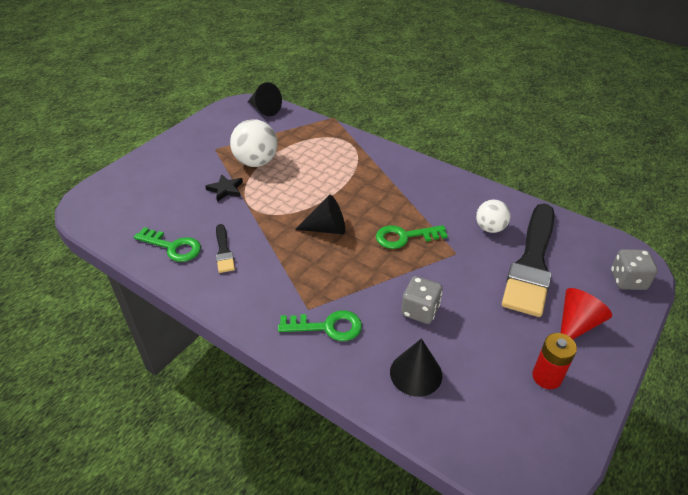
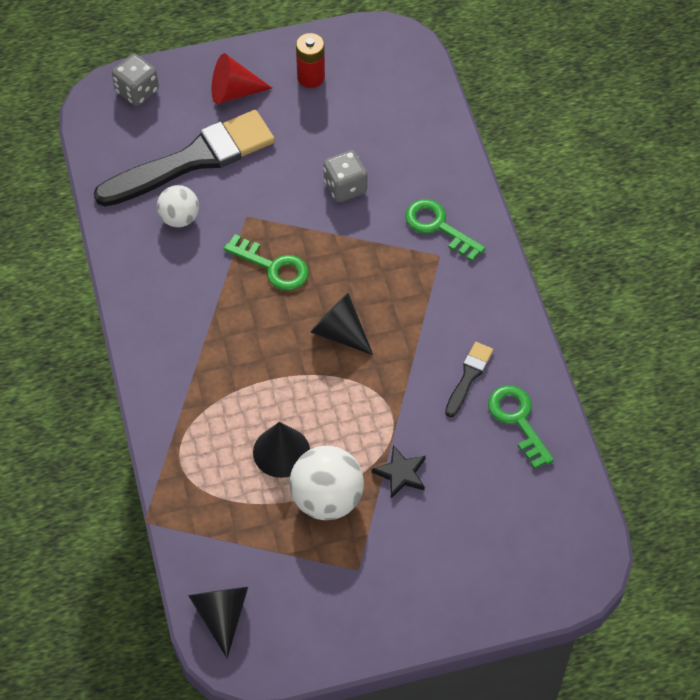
camera: 140 degrees left, 15 degrees up
black cone [390,338,442,397] -> black cone moved to [253,422,310,478]

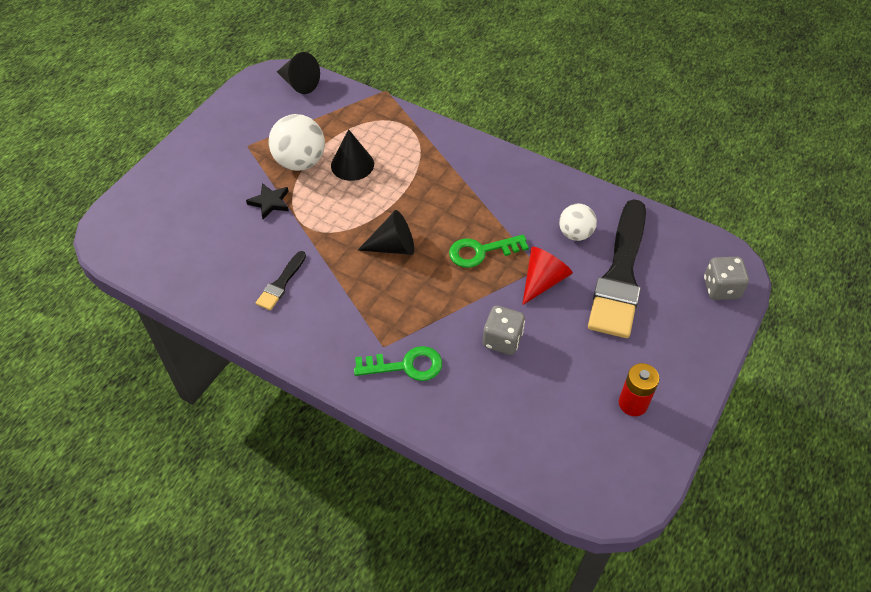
camera: 135 degrees right, 5 degrees down
red cone [212,53,272,104] -> red cone moved to [522,247,573,305]
black brush [445,342,493,417] -> black brush turned 45 degrees clockwise [256,251,306,310]
green key [488,386,554,469] -> none

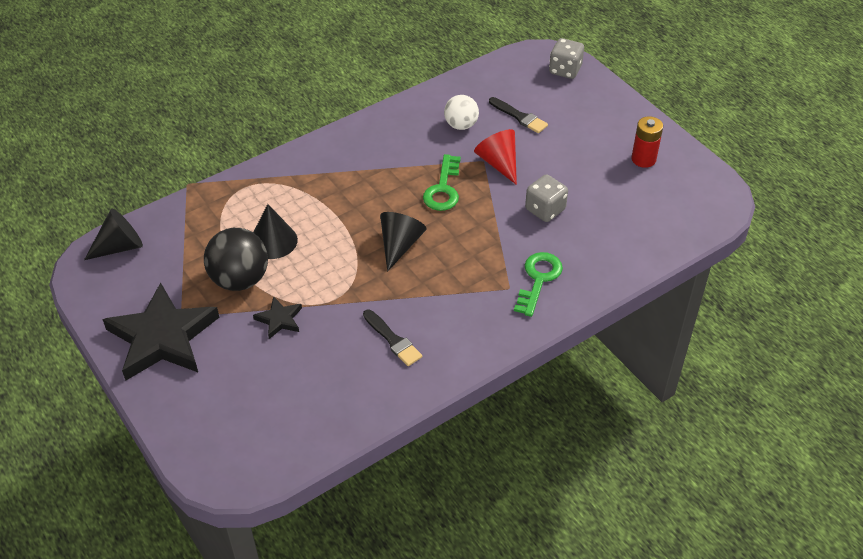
camera: 65 degrees left, 5 degrees down
white ball [268,114,325,171] -> black ball [204,228,268,291]
black brush [588,199,646,338] -> black brush [489,97,548,133], size x0.44
none -> black star [102,282,219,381]

